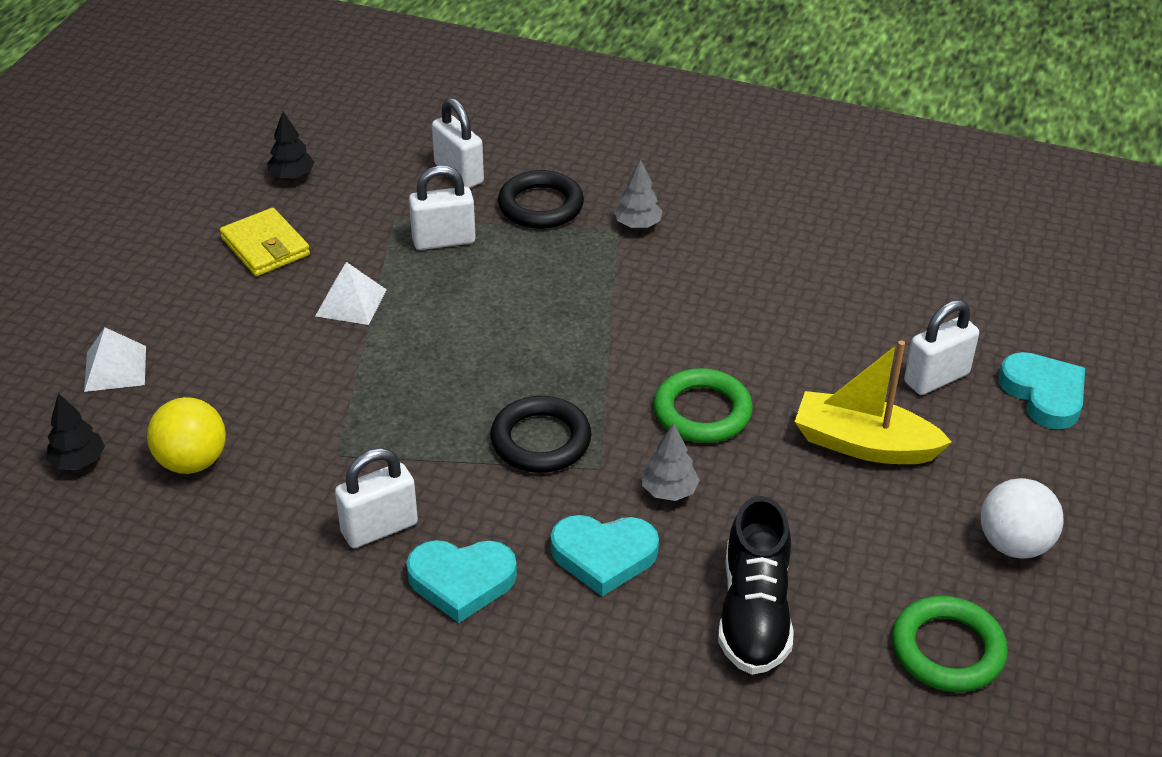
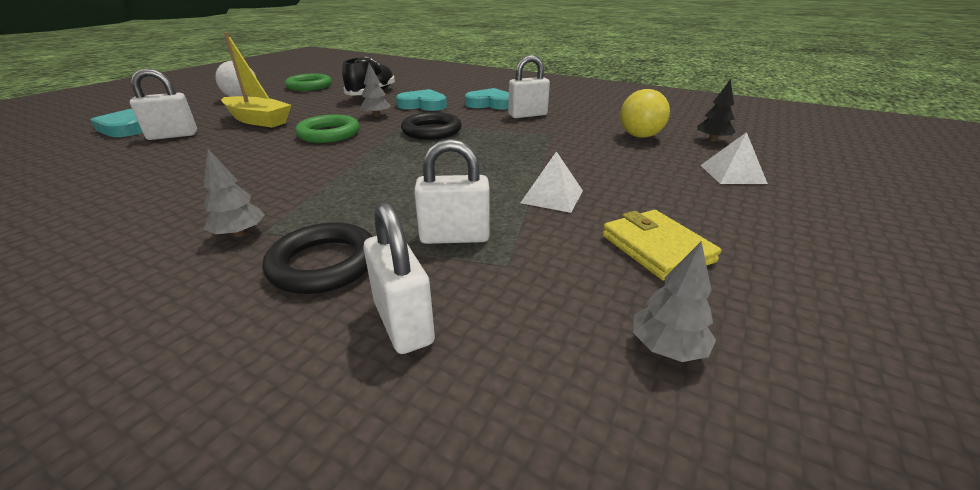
camera: 170 degrees left, 10 degrees down
black tree [267,112,314,180] -> grey tree [633,241,716,362]

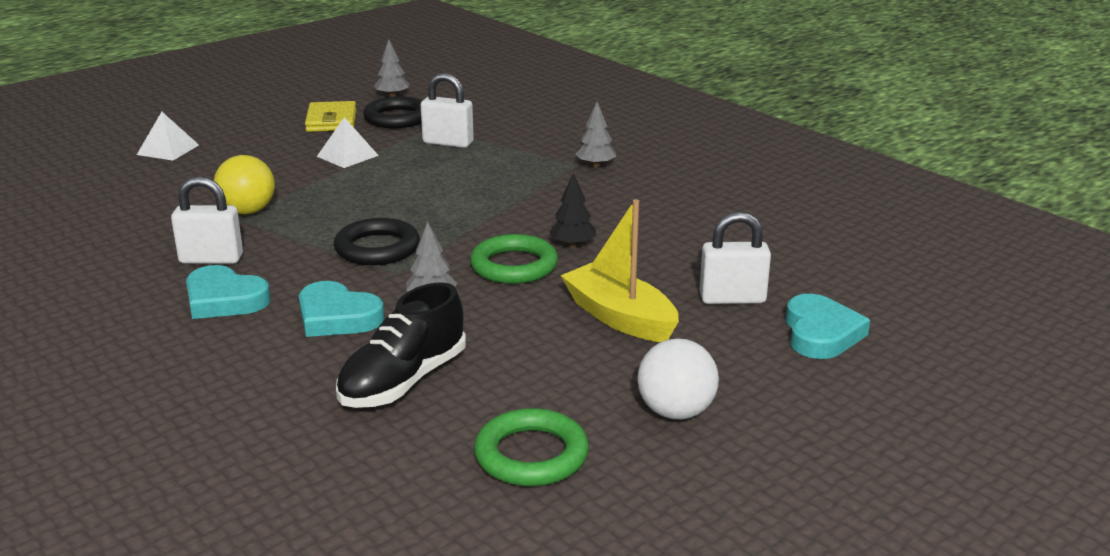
camera: 160 degrees left, 5 degrees down
black ring [262,222,373,294] -> black ring moved to [363,96,423,128]
white padlock [363,201,435,354] -> none
yellow ball [620,89,670,138] -> yellow ball moved to [214,155,275,215]
black tree [697,79,736,142] -> black tree moved to [549,172,596,247]

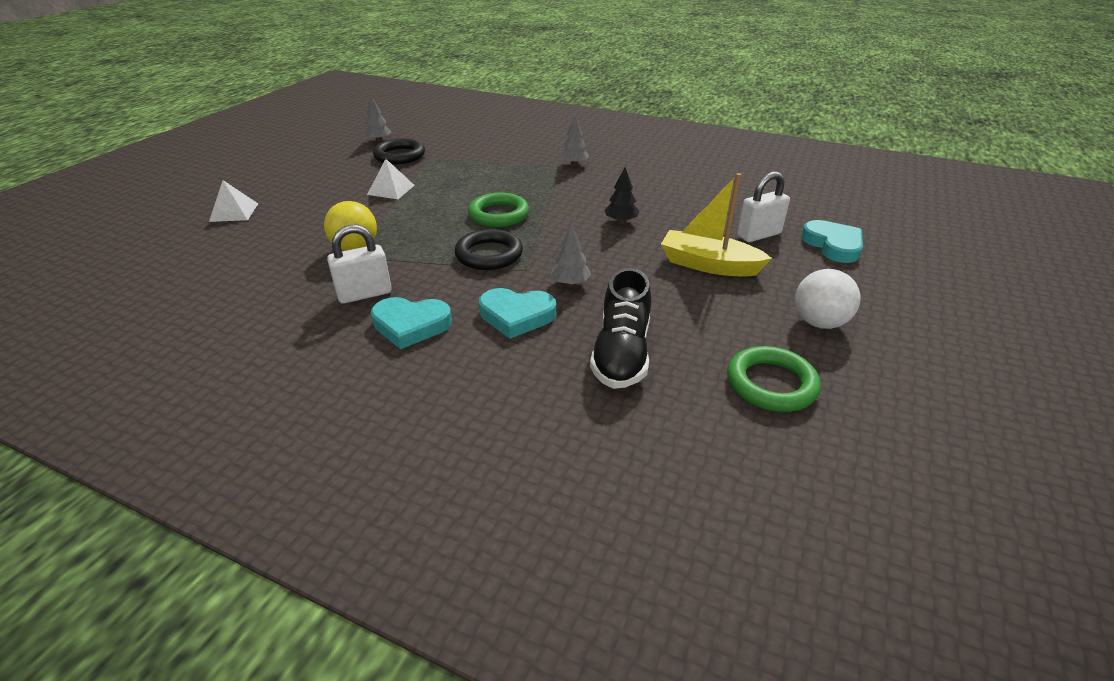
camera: 25 degrees left, 10 degrees up
yellow wallet [305,101,356,132] -> none
white padlock [421,73,474,148] -> none
green ring [470,234,558,284] -> green ring moved to [468,193,529,227]

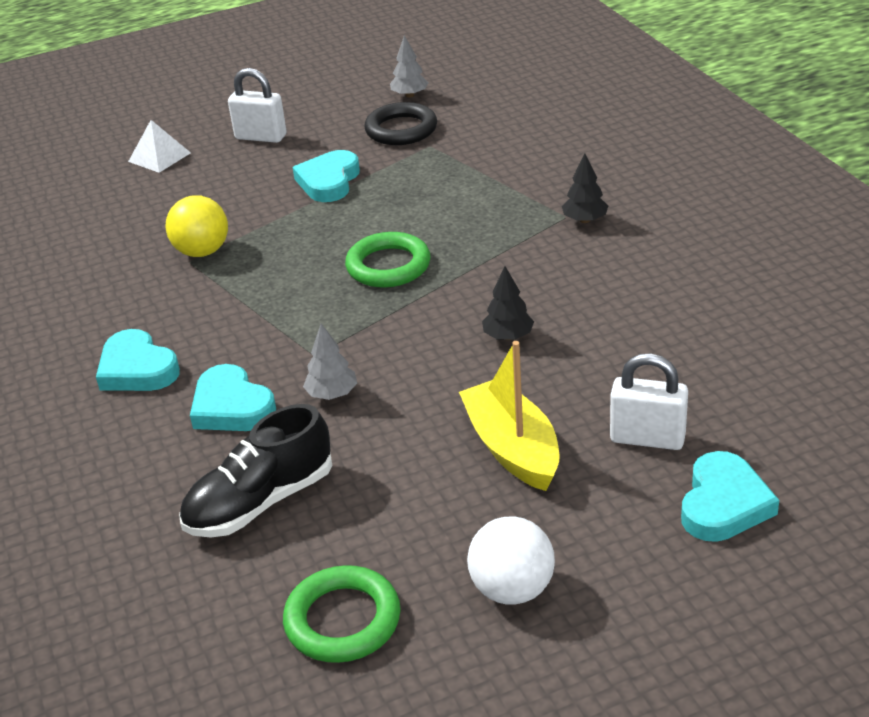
camera: 45 degrees right, 0 degrees up
white padlock [327,225,392,304] -> white padlock moved to [228,68,287,143]
white pyramid [367,159,415,199] -> turquoise heart [292,150,360,202]
black ring [455,229,523,270] -> none
grey tree [560,116,589,166] -> black tree [562,153,608,223]

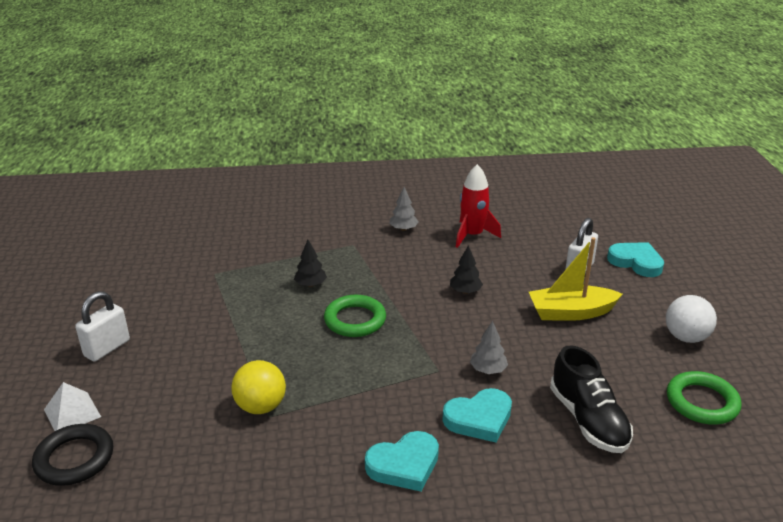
camera: 75 degrees left, 5 degrees down
turquoise heart [292,150,360,202] -> none
black ring [364,102,437,145] -> black ring moved to [32,424,113,486]
grey tree [390,35,429,98] -> grey tree moved to [389,187,418,231]
black tree [562,153,608,223] -> black tree moved to [294,239,327,287]
none -> red rocket [456,164,501,248]

